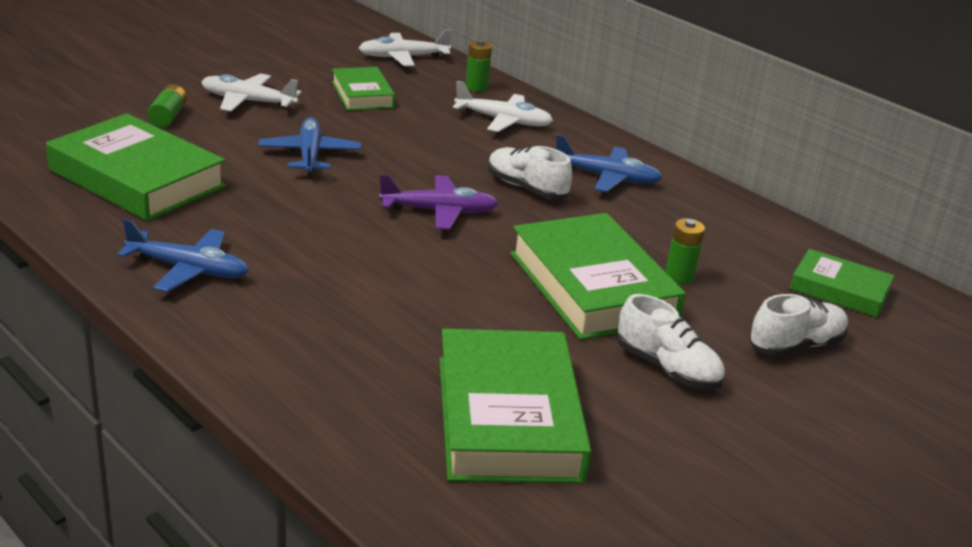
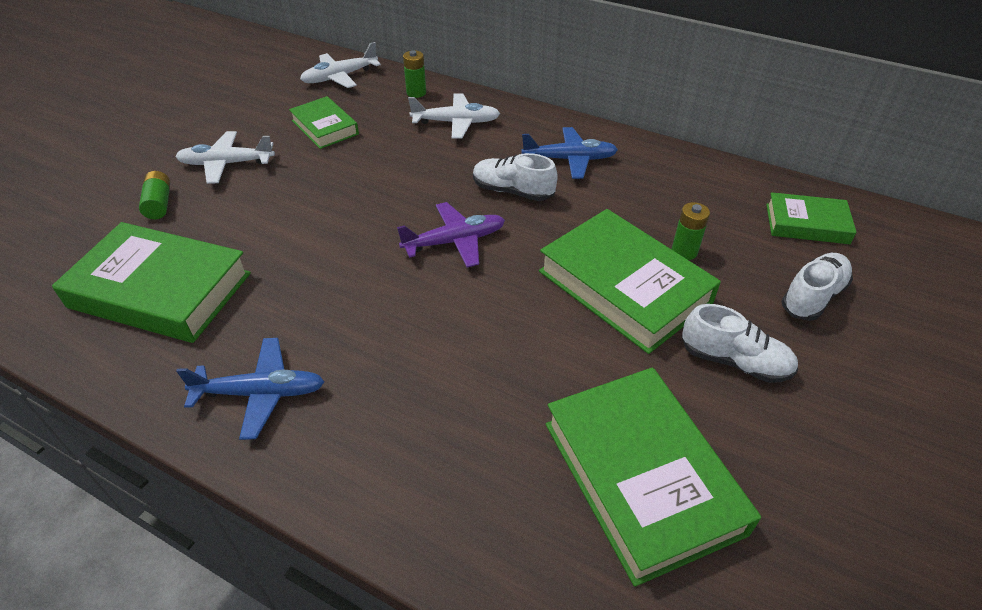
camera: 15 degrees left, 15 degrees up
blue plane [258,117,361,174] -> none

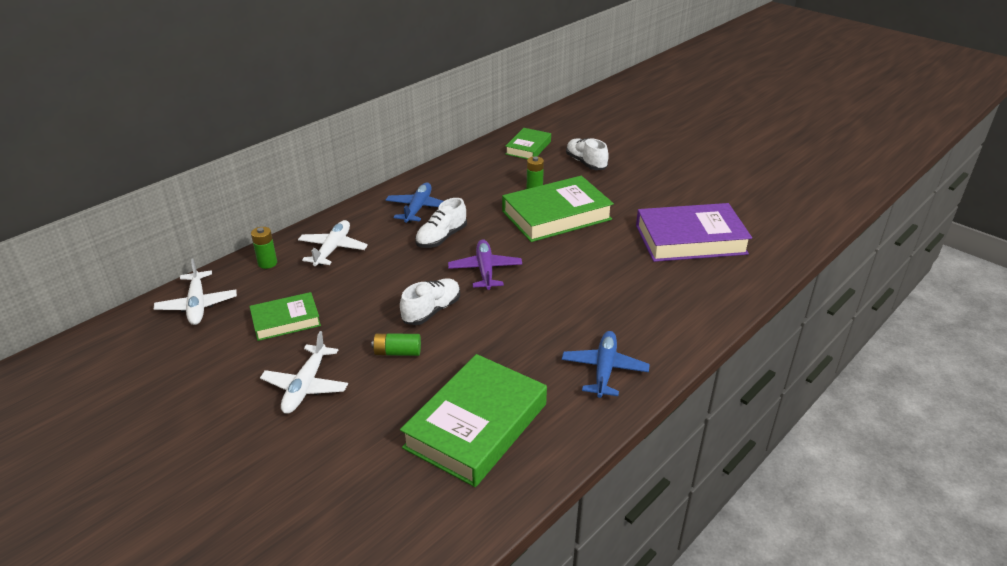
camera: 75 degrees left, 10 degrees down
green battery [139,171,170,219] -> green battery moved to [371,333,421,356]
green book [546,367,761,587] -> purple book [636,203,752,262]
white shoe [682,304,798,383] -> white shoe moved to [400,278,460,325]

